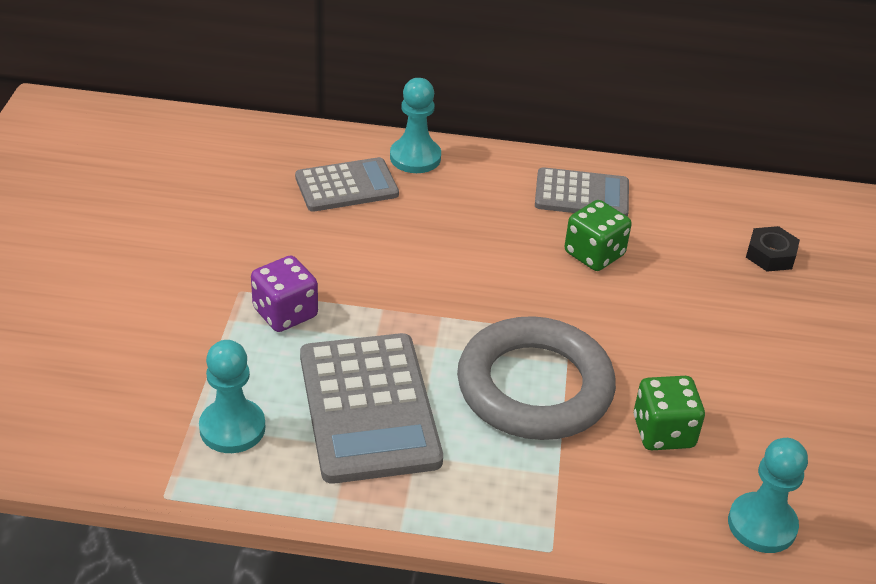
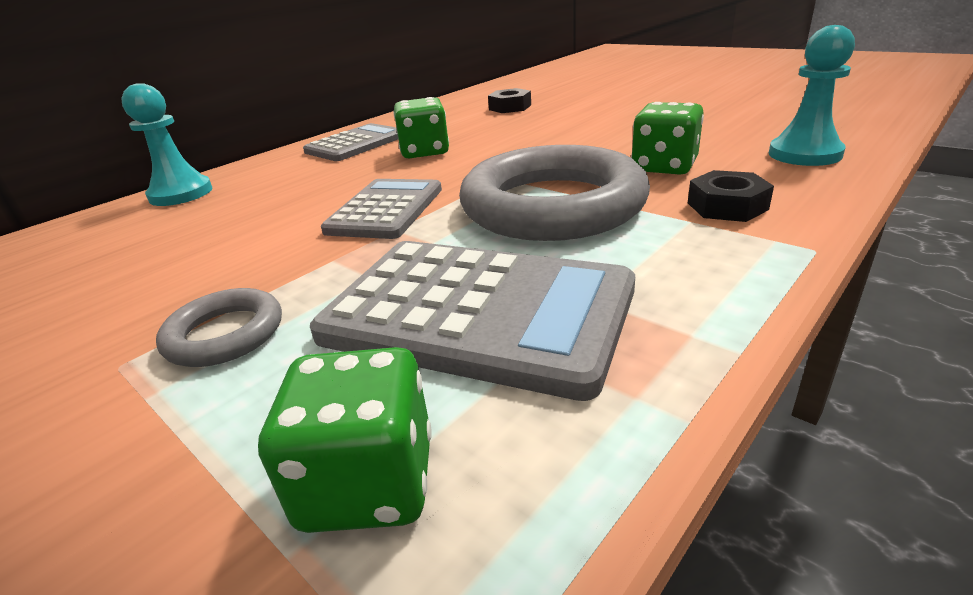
camera: 50 degrees left, 10 degrees down
turquoise pawn [199,340,265,453] -> green dice [258,347,432,533]
purple dice [251,255,318,332] -> grey ring [156,288,282,367]
grey calculator [295,157,399,212] -> grey calculator moved to [321,179,442,239]
none -> black nut [688,170,774,222]

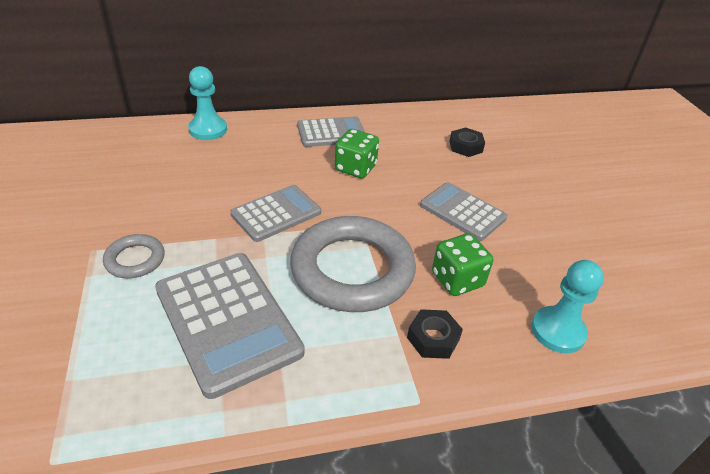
camera: 30 degrees right, 10 degrees up
green dice [258,347,432,533] -> none
none -> grey calculator [420,182,507,241]

